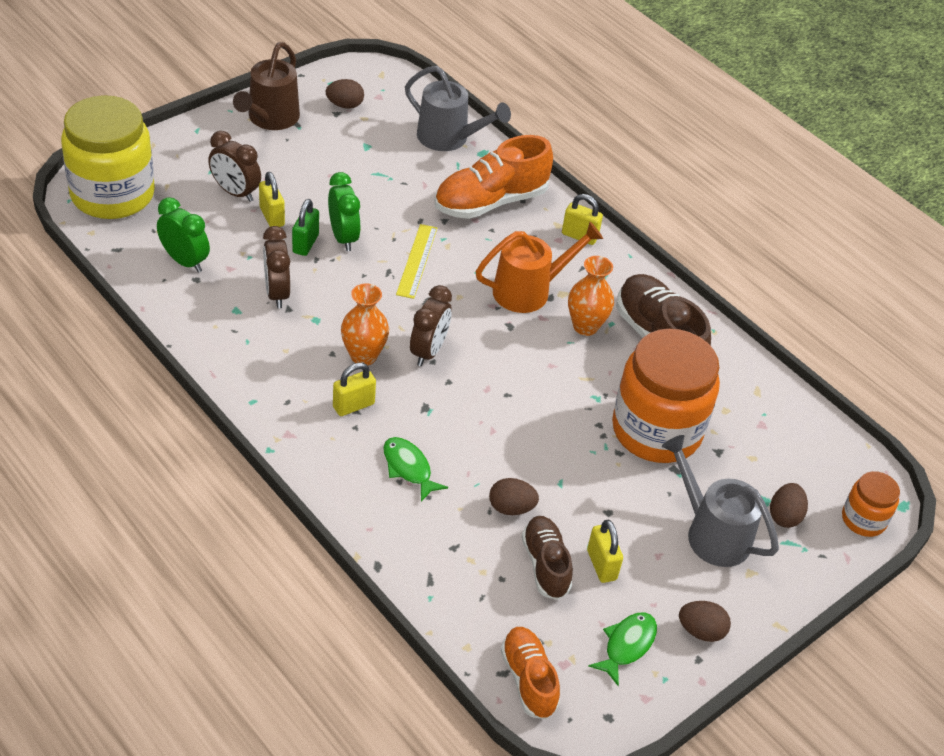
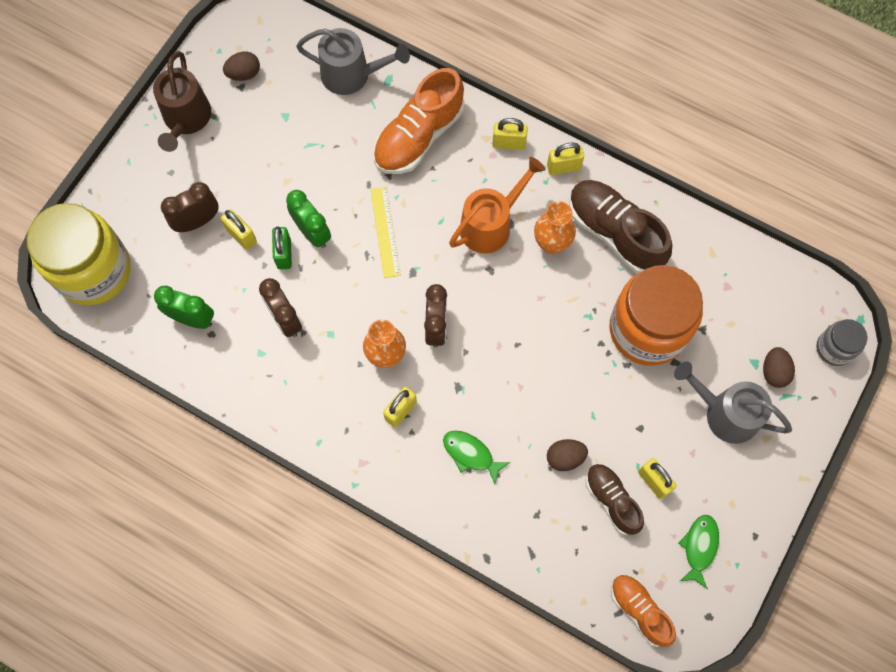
camera: 15 degrees left, 25 degrees up
brown clock [208,131,261,202] -> brown clock turned 135 degrees clockwise [161,182,219,232]
brown egg [679,601,731,642] -> none
orange jar [842,471,900,537] -> grey jar [816,319,867,366]
none -> yellow padlock [547,142,584,175]

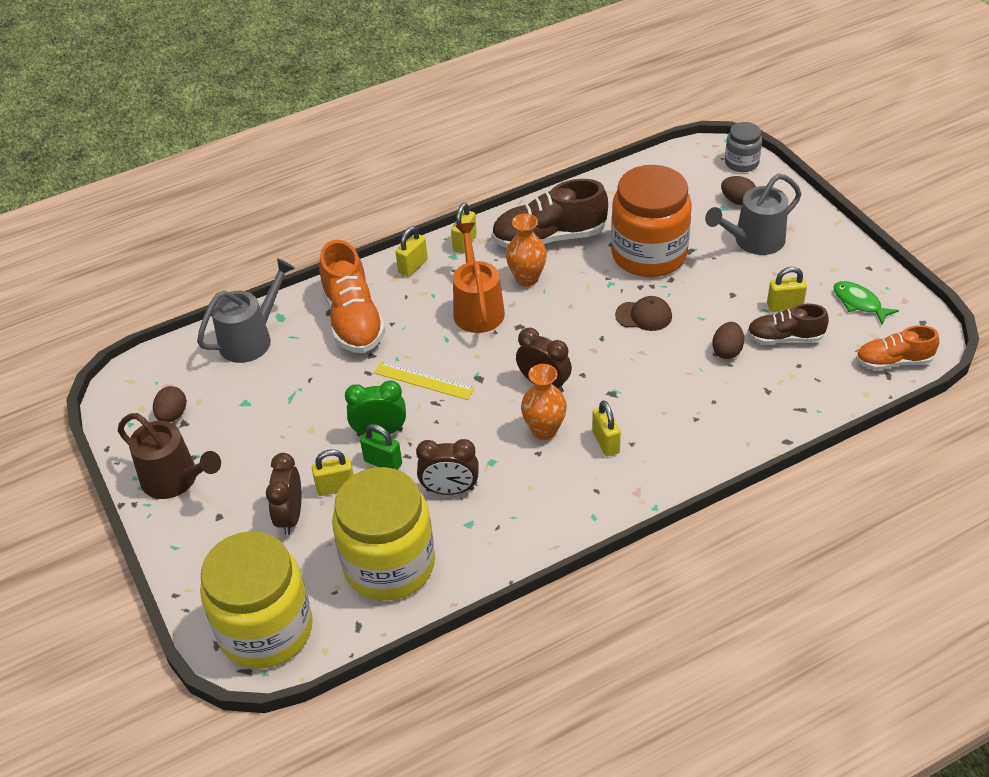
camera: 55 degrees left, 25 degrees down
green clock [154,285,214,329] -> yellow jar [332,467,435,601]
green fish [443,430,510,484] -> none
none -> brown cap [615,296,672,331]

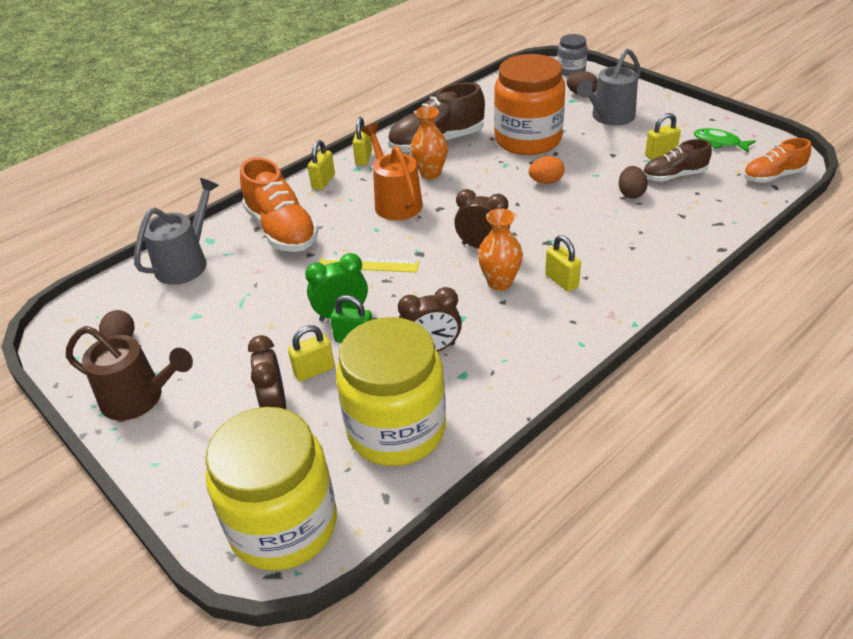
camera: 15 degrees left, 5 degrees down
brown cap [615,296,672,331] -> orange egg [529,156,564,184]

